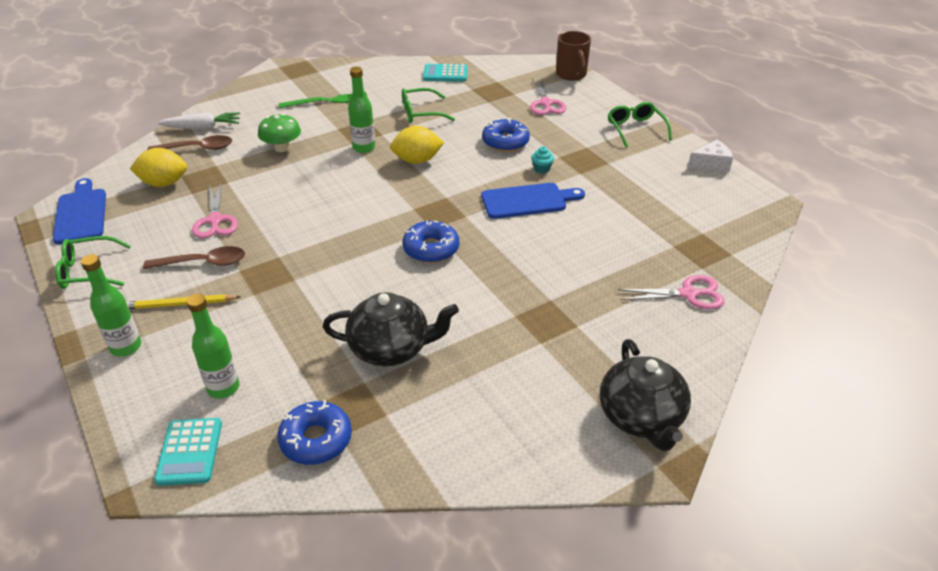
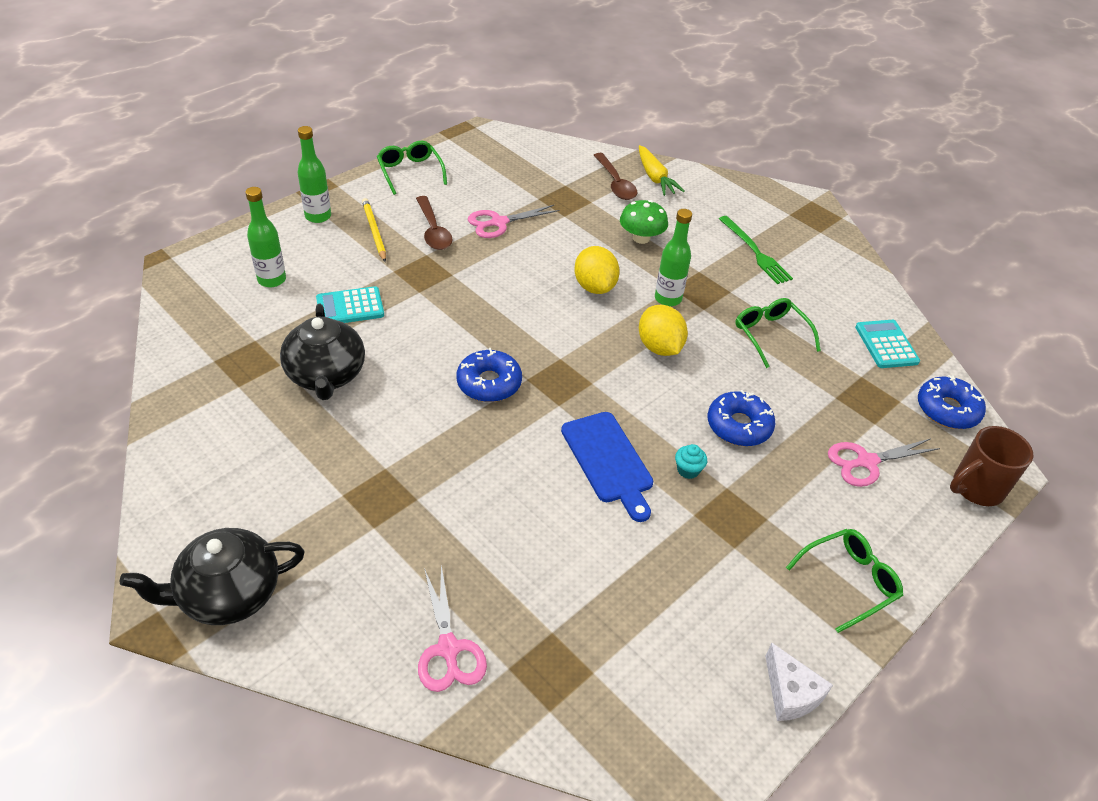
camera: 75 degrees right, 5 degrees up
blue cutting board [53,178,106,244] -> none
yellow lemon [130,148,187,187] -> yellow lemon moved to [574,246,620,294]
turquoise calculator [154,418,222,486] -> turquoise calculator moved to [316,286,384,323]
white carrot [158,112,240,130] -> yellow carrot [639,145,685,196]
blue donut [277,400,352,465] -> blue donut moved to [918,375,986,429]

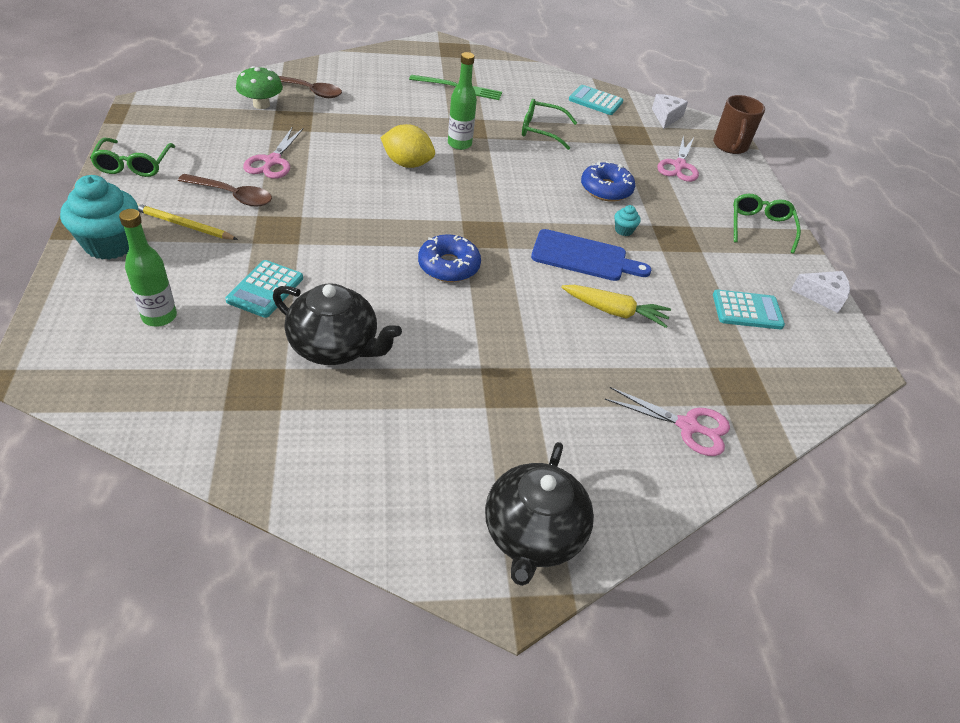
camera: 55 degrees left, 0 degrees up
green bottle [298,126,331,223] -> turquoise cupcake [60,175,138,260]
green glasses [377,141,447,195] -> green glasses turned 105 degrees counterclockwise [90,138,175,177]
green mushroom [620,200,668,244] -> green mushroom moved to [236,66,283,109]
yellow carrot [639,145,685,196] -> yellow carrot moved to [561,285,671,328]
yellow lemon [639,305,688,356] -> none
blue donut [918,375,986,429] -> white cheese [652,94,688,129]
none -> turquoise calculator [713,290,785,329]

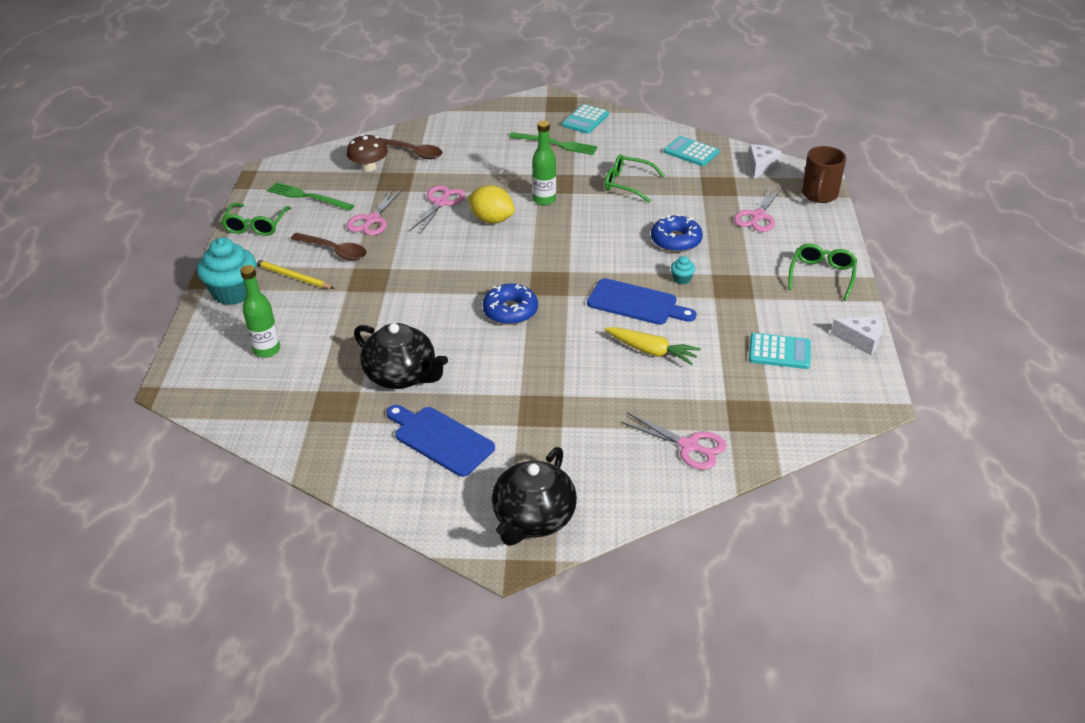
camera: 15 degrees right, 5 degrees down
turquoise calculator [225,260,303,318] -> turquoise calculator moved to [562,104,609,134]
green mushroom [236,66,283,109] -> brown mushroom [347,134,388,171]
none -> green fork [267,182,354,211]
none -> blue cutting board [386,405,495,477]
none -> pink scissors [410,185,466,233]

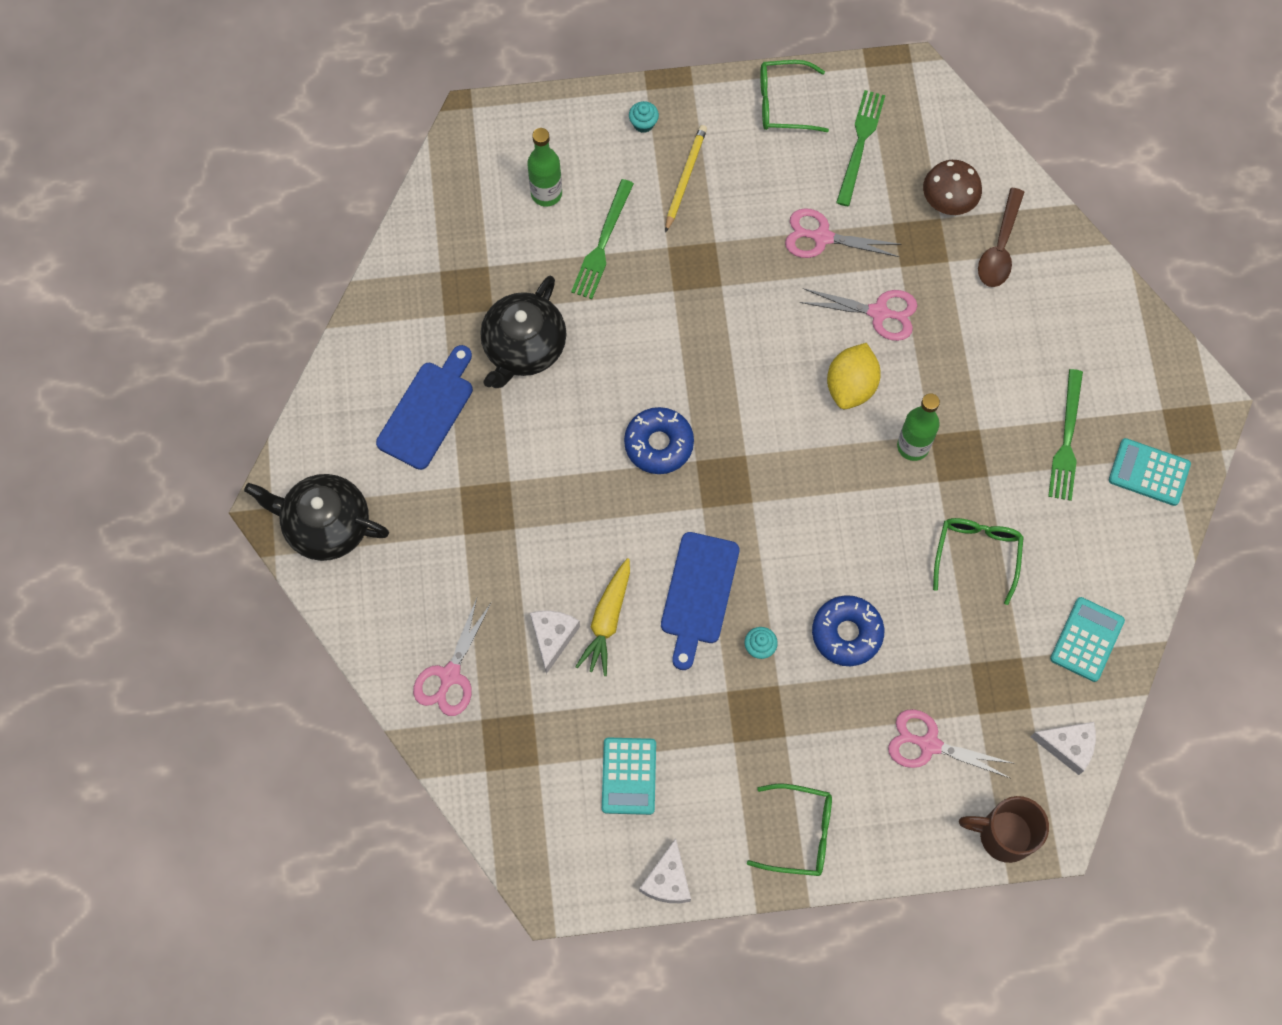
camera: 80 degrees right, 30 degrees up
turquoise cupcake [197,238,256,305] -> turquoise cupcake [629,101,659,133], size x0.43
brown spoon [291,233,366,260] -> none
none -> white cheese [530,611,580,674]
none -> green fork [571,179,634,299]

